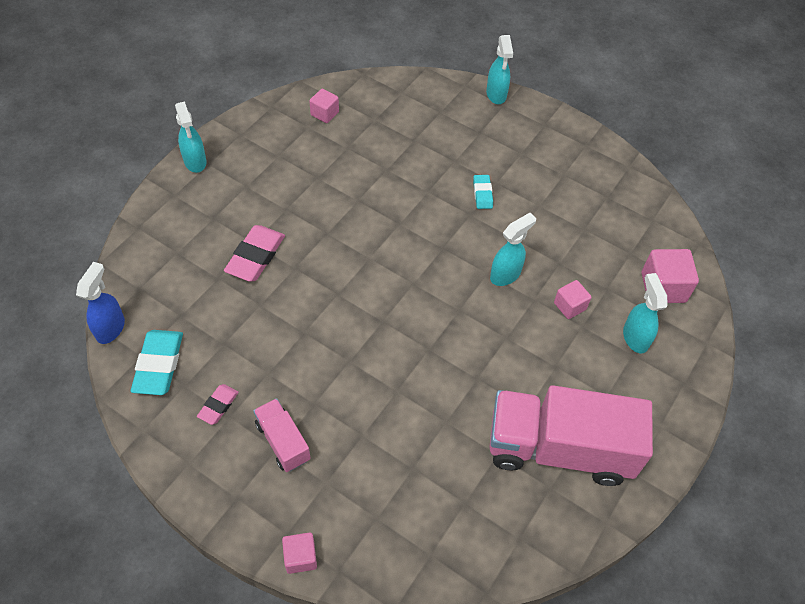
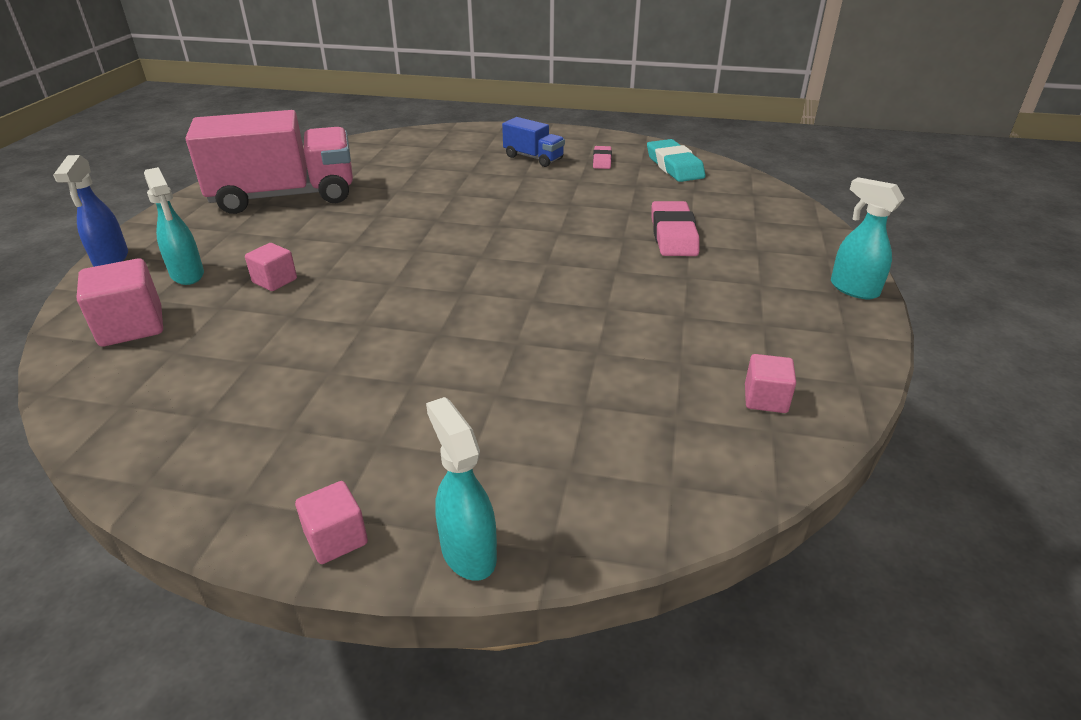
camera: 160 degrees right, 20 degrees down
blue spray bottle [76,262,125,344] -> blue spray bottle moved to [53,155,128,267]
pink truck [253,398,311,472] -> blue truck [502,117,565,167]
pink cube [282,532,317,574] -> pink cube moved to [295,481,368,564]
turquoise eraser [473,175,493,209] -> none
turquoise spray bottle [490,213,536,286] -> none

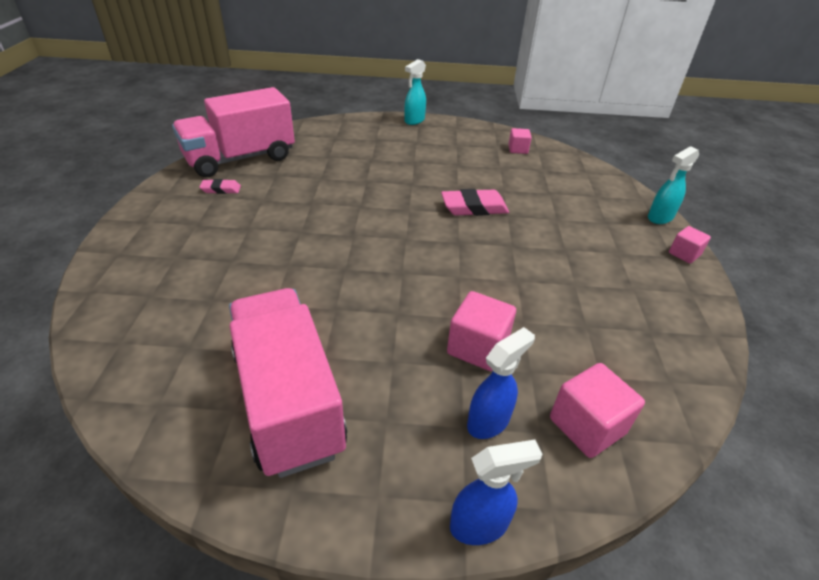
camera: 100 degrees left, 5 degrees up
turquoise spray bottle [144,167,204,285] -> blue spray bottle [467,327,535,439]
pink cube [245,243,297,291] -> pink cube [447,291,516,371], size x1.64
blue truck [502,117,565,167] -> none
turquoise eraser [647,139,706,182] -> pink truck [172,87,295,177]
pink eraser [652,201,700,256] -> pink eraser moved to [441,189,509,216]

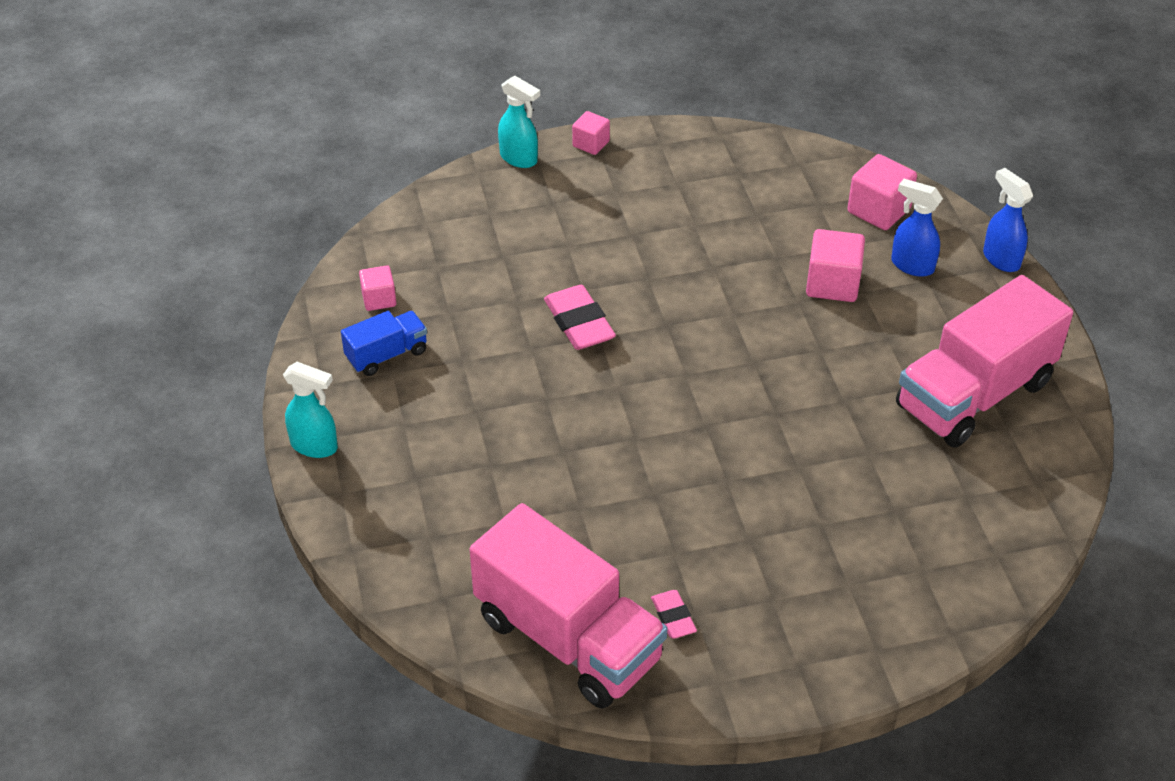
camera: 105 degrees left, 5 degrees up
none -> blue truck [341,311,427,376]

